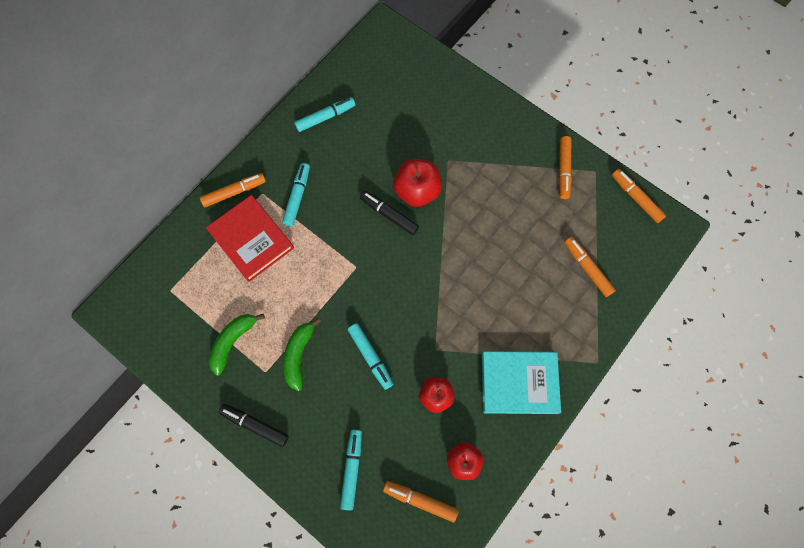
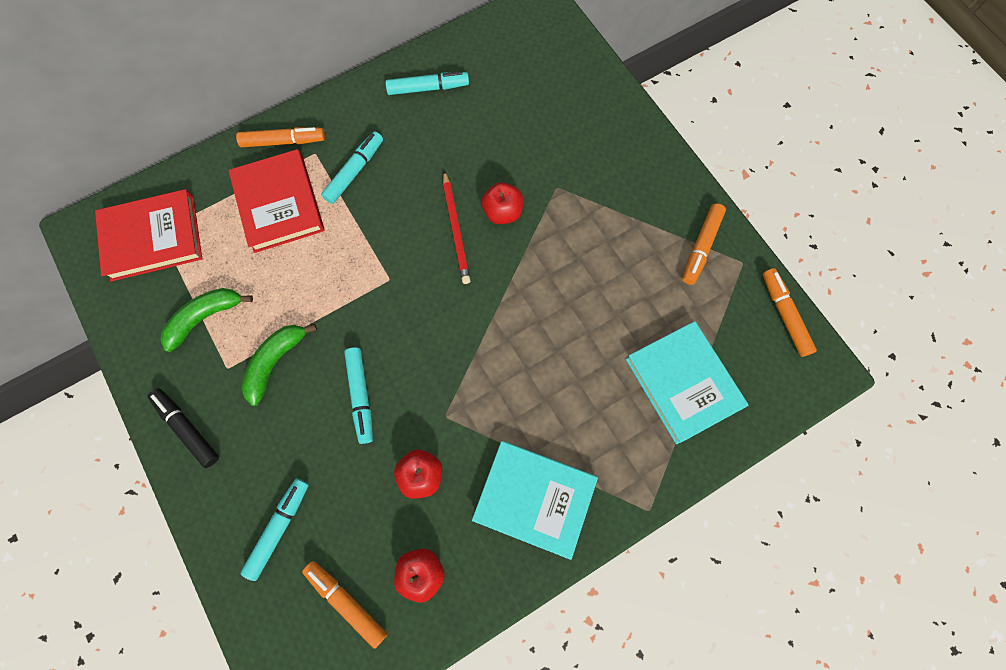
camera: 20 degrees right, 0 degrees up
black marker [360,191,419,235] -> red pencil [443,171,471,284]
red apple [393,159,442,207] -> red apple [482,182,524,224], size x0.66
orange marker [564,237,616,297] -> turquoise book [626,321,749,444]
none -> red book [95,189,202,282]

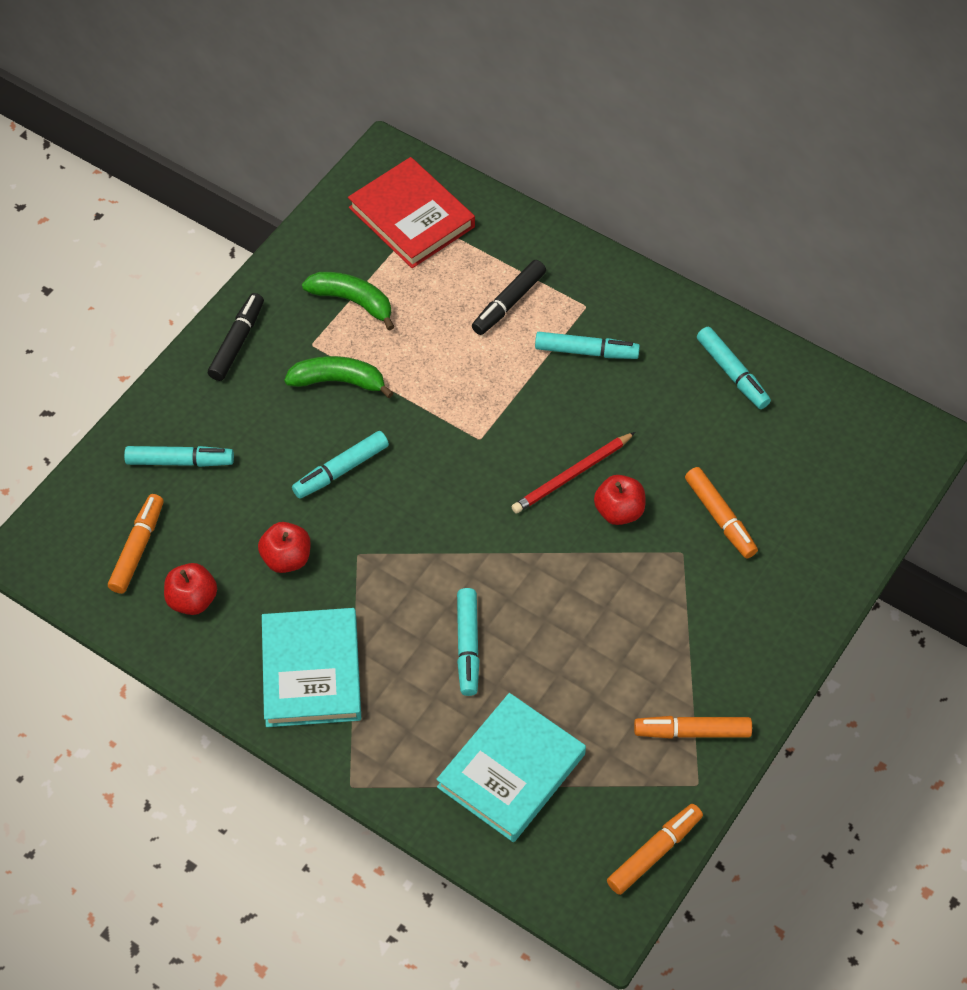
camera: 65 degrees right, 15 degrees down
red book [228,149,325,253] -> black marker [472,260,546,335]
orange marker [236,127,325,147] -> orange marker moved to [685,467,758,559]
none -> turquoise marker [457,588,480,696]

